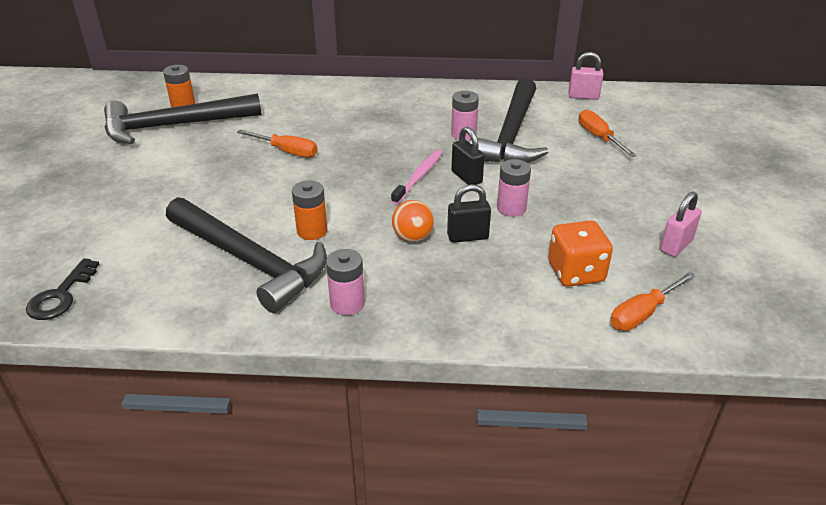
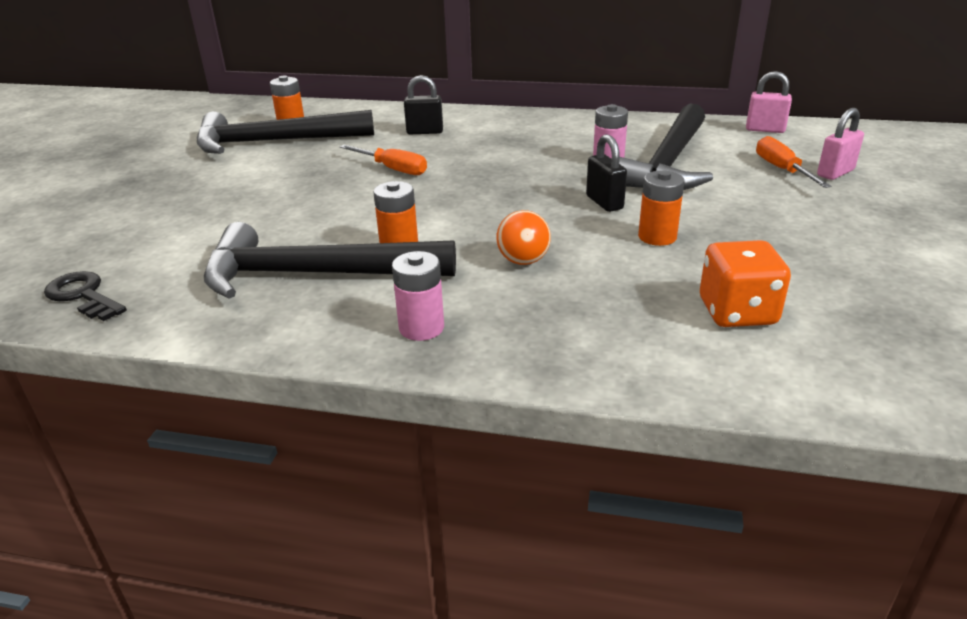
camera: 10 degrees right, 5 degrees down
black key [26,258,100,320] -> black key turned 105 degrees clockwise [44,271,127,321]
black hammer [166,197,327,313] -> black hammer turned 135 degrees clockwise [204,222,456,299]
pink toothbrush [391,150,442,205] -> none
black padlock [447,184,491,243] -> black padlock moved to [404,75,443,134]
pink battery [497,159,531,217] -> orange battery [638,170,685,246]
orange screwdriver [611,272,696,331] -> none
pink padlock [660,192,702,257] -> pink padlock moved to [817,108,864,180]

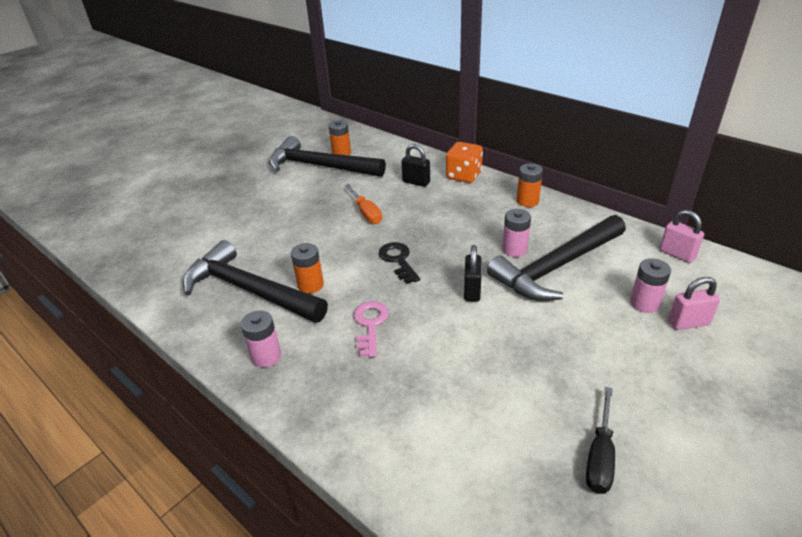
camera: 30 degrees right, 5 degrees up
black key [44,271,127,321] -> black key moved to [379,242,420,284]
orange ball [496,210,551,265] -> pink key [354,301,389,357]
orange battery [638,170,685,246] -> orange battery moved to [517,163,543,207]
orange dice [700,240,791,327] -> orange dice moved to [446,142,483,183]
orange screwdriver [756,136,831,188] -> pink battery [630,258,671,313]
none -> black screwdriver [586,387,615,494]

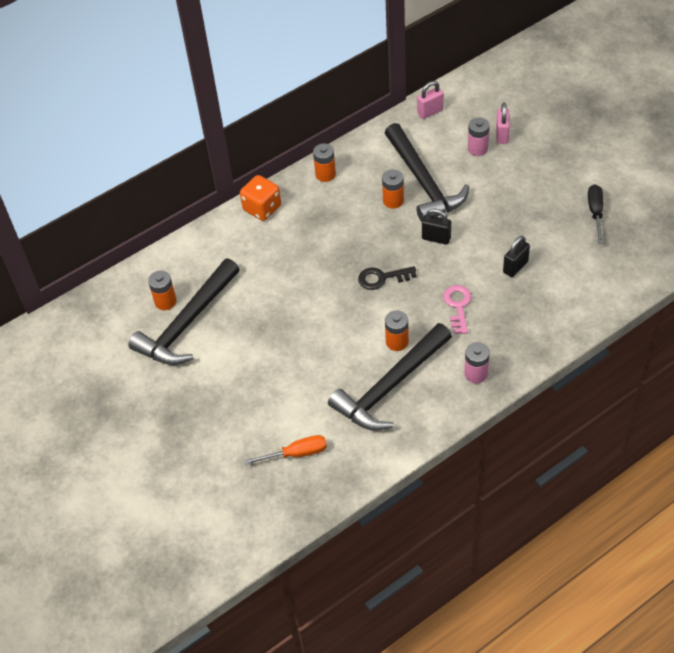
camera: 75 degrees left, 15 degrees up
orange screwdriver [345,184,382,224] -> orange screwdriver moved to [244,435,327,465]
pink key [354,301,389,357] -> pink key turned 75 degrees clockwise [443,285,472,334]
black padlock [401,144,430,187] -> black padlock moved to [503,236,530,277]
pink battery [502,209,531,257] -> orange battery [382,170,404,209]
black screwdriver [586,387,615,494] -> black screwdriver turned 120 degrees counterclockwise [588,185,603,244]

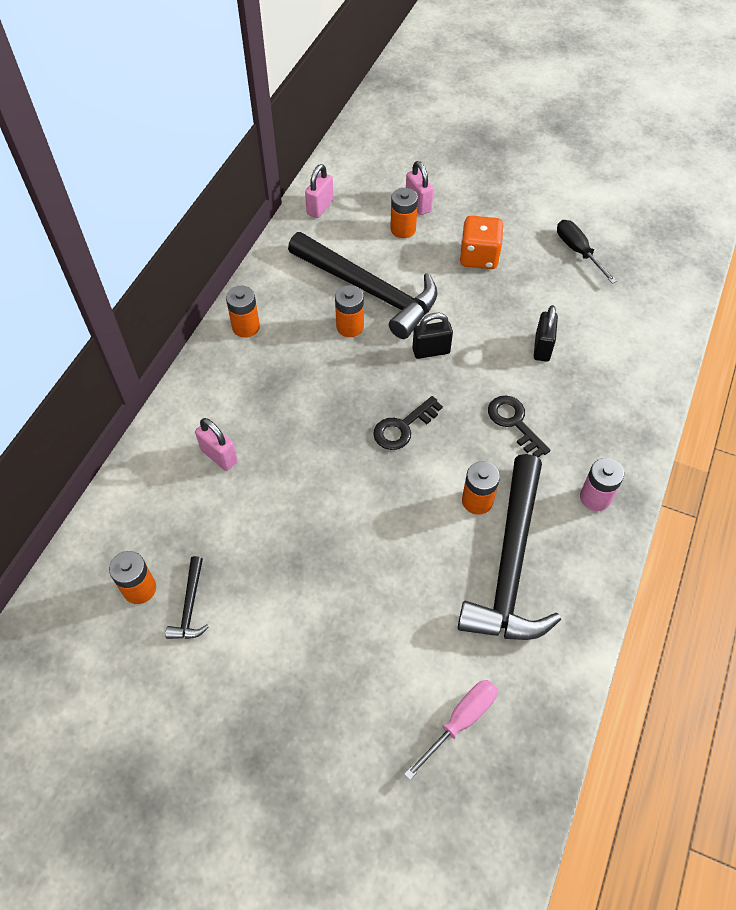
camera: 35 degrees left, 5 degrees up
black hammer [128,258,240,365] -> black hammer [165,556,209,639], size x0.42
orange dice [240,175,281,221] -> orange dice moved to [459,216,504,269]
orange screwdriver [244,435,327,465] -> pink screwdriver [404,680,498,780]
pink key [443,285,472,334] -> black key [488,396,551,457]
pink battery [468,118,490,156] -> orange battery [390,188,418,238]
none -> pink padlock [195,418,238,471]

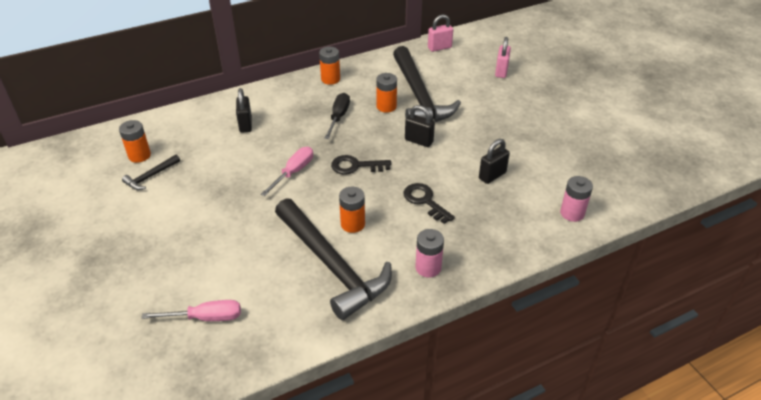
camera: 40 degrees right, 15 degrees down
pink padlock [195,418,238,471] -> black padlock [236,88,252,133]
orange battery [390,188,418,238] -> none
black hammer [458,454,561,640] -> black hammer turned 90 degrees counterclockwise [275,198,392,320]
orange dice [459,216,504,269] -> none
black key [488,396,551,457] -> black key turned 45 degrees counterclockwise [404,183,455,224]
black screwdriver [557,220,617,284] -> black screwdriver moved to [324,93,350,139]
none -> pink screwdriver [261,147,313,196]
none -> pink battery [560,176,593,222]

